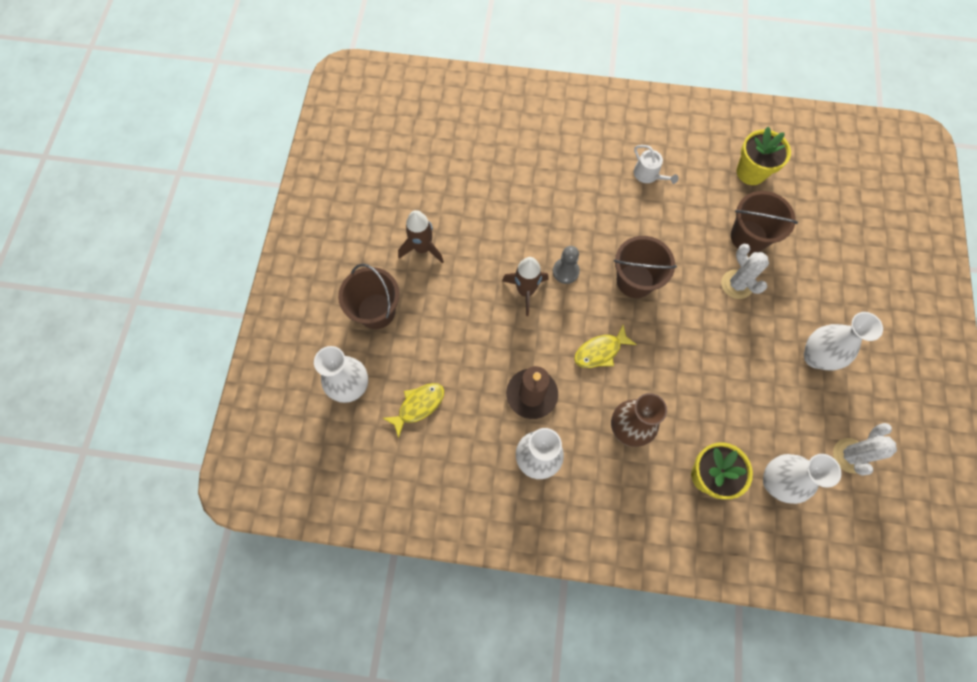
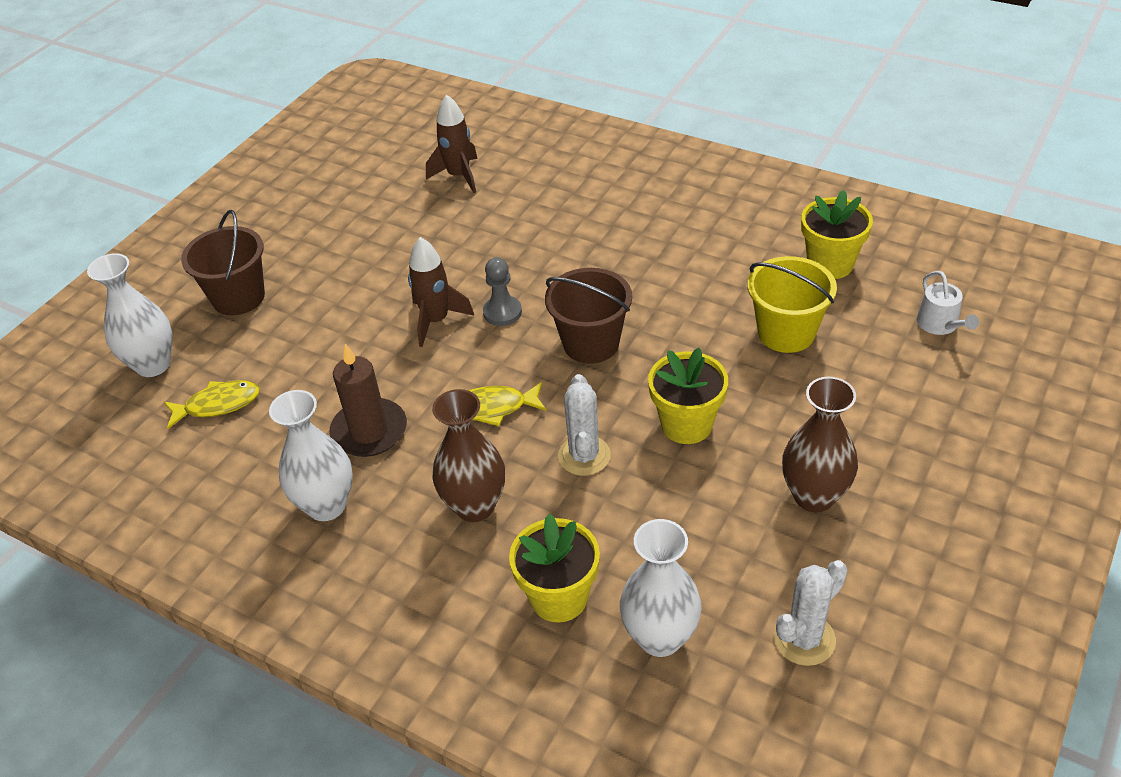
camera: 25 degrees right, 25 degrees down
brown rocket [398,210,444,264] -> brown rocket moved to [426,95,478,193]
white watering can [634,145,678,184] -> white watering can moved to [917,271,979,335]
white cactus [721,244,769,299] -> white cactus moved to [558,374,611,476]
brown bucket [731,191,798,254] -> yellow bucket [747,256,837,353]
white vase [804,312,883,370] -> brown vase [782,377,858,513]
none -> yellow flower pot [648,348,728,444]

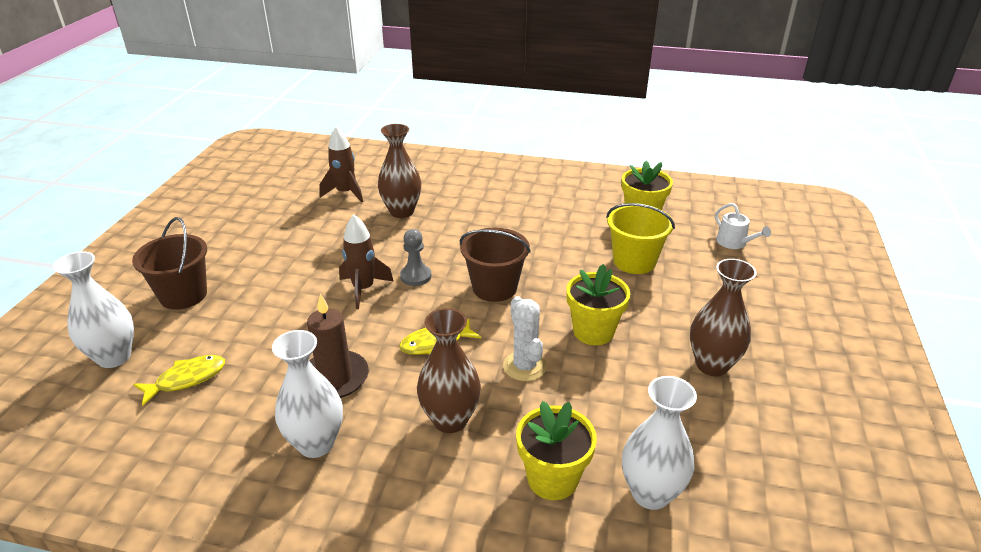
camera: 20 degrees left, 10 degrees down
white cactus [774,560,848,666] -> none
none -> brown vase [378,124,421,218]

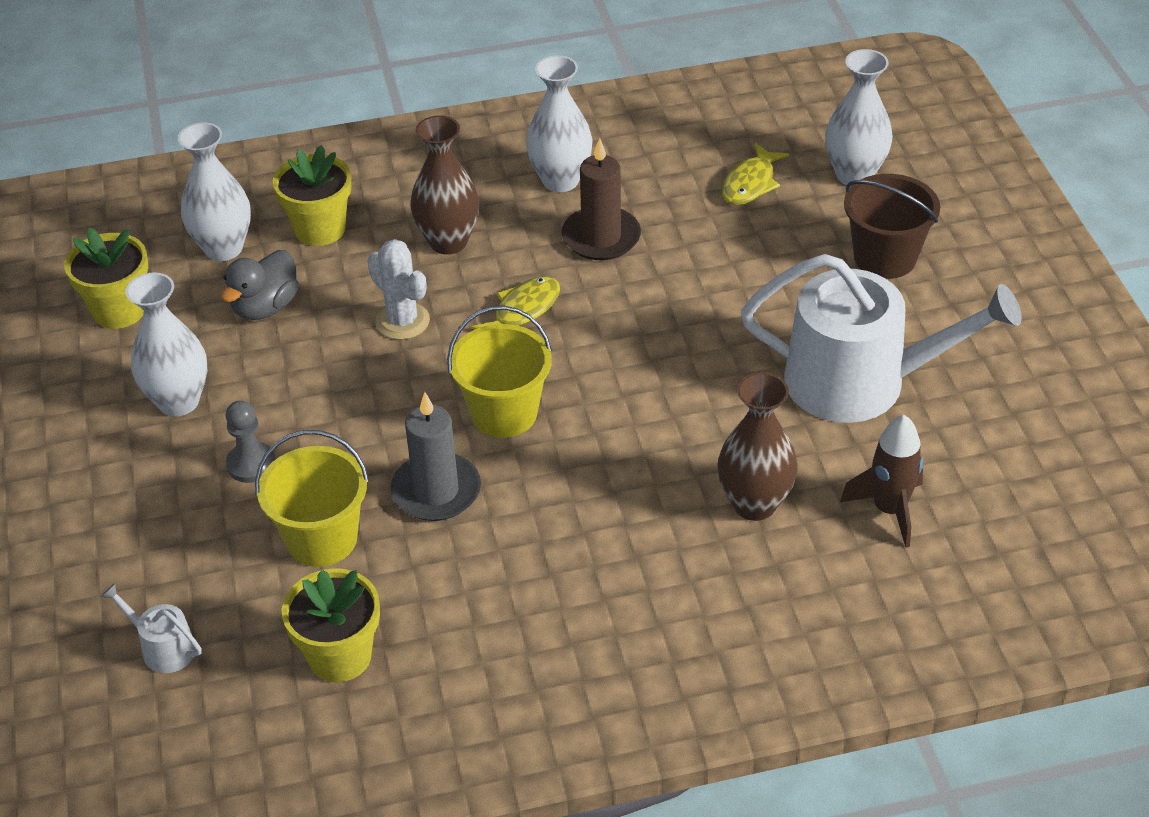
camera: 155 degrees right, 10 degrees up
brown rocket [339,215,394,309] -> none
grey pawn [400,229,431,286] -> grey pawn moved to [225,401,276,483]
brown bucket [460,227,531,302] -> yellow bucket [447,306,552,438]
yellow flower pot [566,264,630,345] -> yellow flower pot moved to [64,227,148,329]
brown vase [690,259,757,376] -> white vase [126,273,207,417]
none -> grey duck [221,250,299,320]
none -> grey candle [390,392,481,521]
none -> white watering can [741,254,1022,423]

